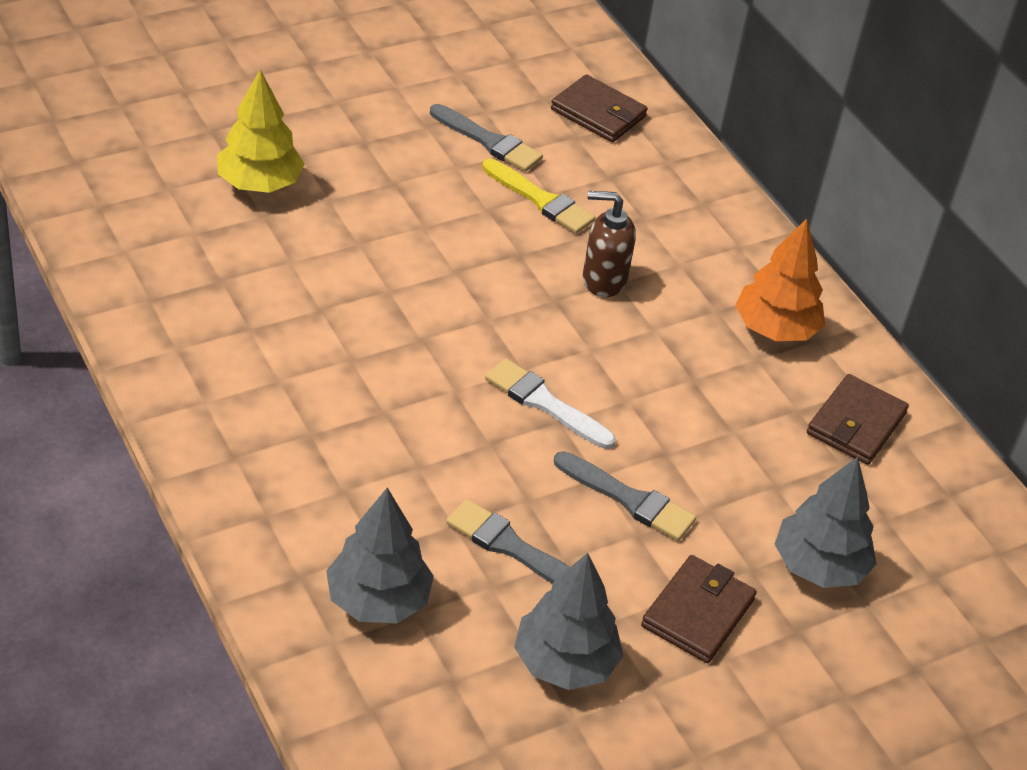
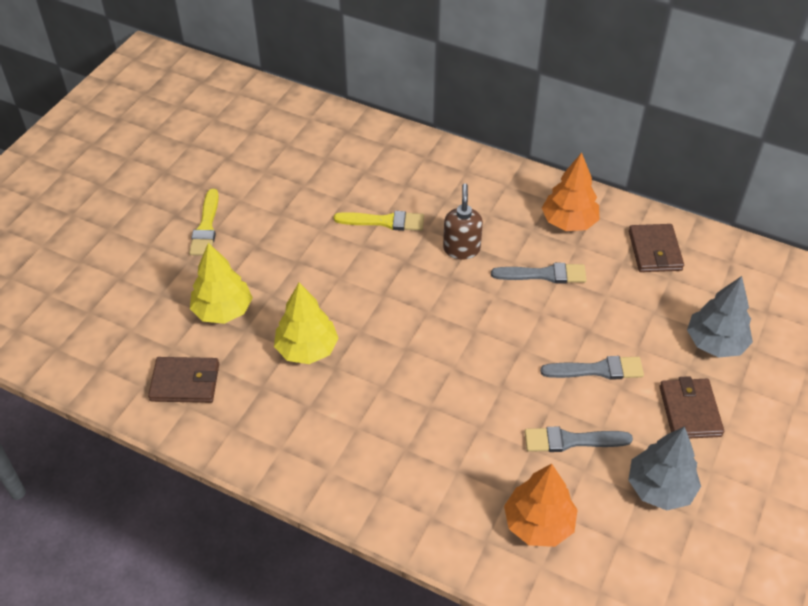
camera: 30 degrees left, 5 degrees up
grey tree [326,488,434,623] -> orange tree [504,464,578,547]
grey brush [430,104,543,172] -> grey brush moved to [491,263,587,283]
white brush [485,358,616,449] -> none
brown wallet [551,74,648,142] -> brown wallet moved to [148,357,219,403]
brown soap dispenser [583,191,636,297] -> brown soap dispenser turned 120 degrees clockwise [443,184,483,259]
none -> yellow brush [189,189,219,256]
none -> yellow tree [274,282,339,364]

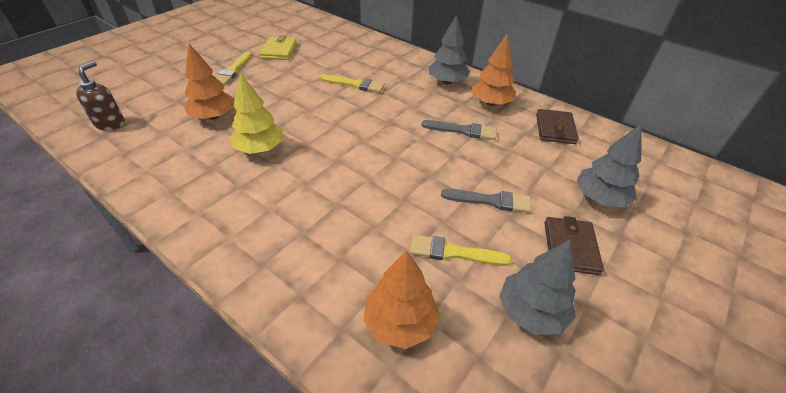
camera: 10 degrees right, 5 degrees down
brown wallet [148,357,219,403] -> none
yellow tree [190,243,253,324] -> orange tree [184,44,234,120]
brown soap dispenser [443,184,483,259] -> brown soap dispenser moved to [76,61,125,130]
grey brush [524,427,633,452] -> yellow brush [409,234,512,266]
none -> yellow wallet [260,36,297,60]
none -> grey tree [428,14,470,85]

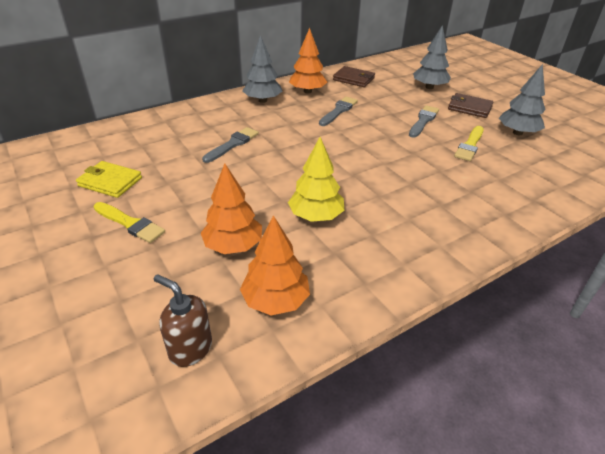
camera: 70 degrees left, 5 degrees down
yellow brush [321,74,385,93] -> grey brush [202,127,259,163]
orange tree [363,250,440,349] -> orange tree moved to [240,215,310,315]

